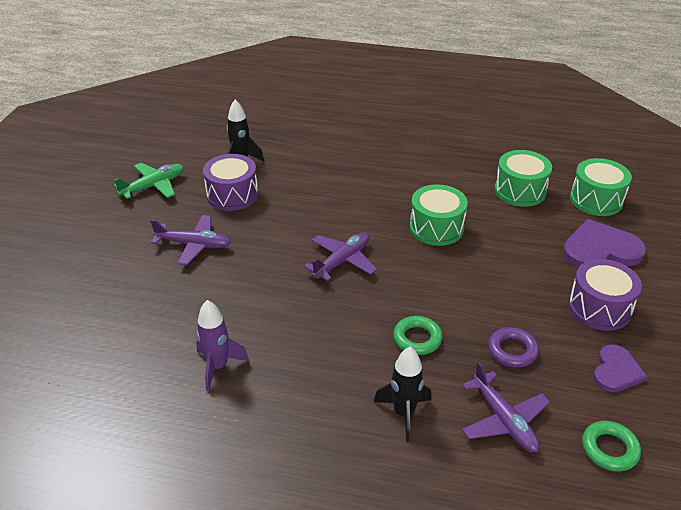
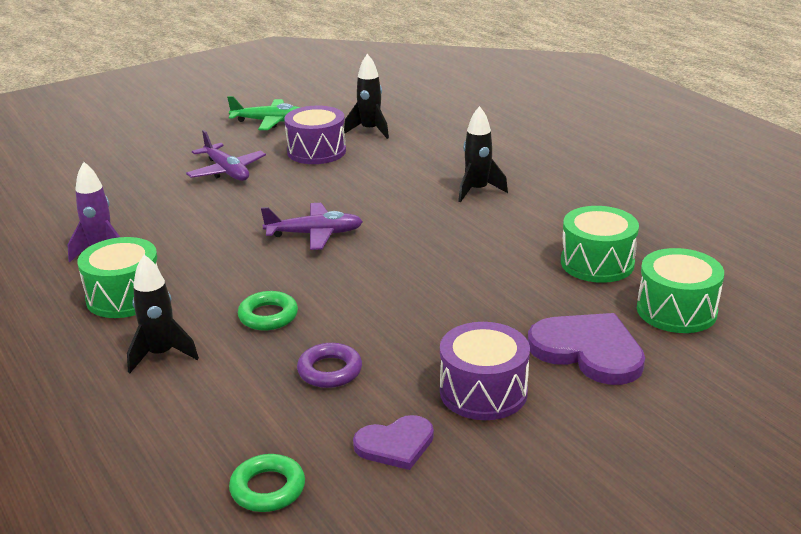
camera: 45 degrees right, 10 degrees down
green drum [410,184,468,246] -> green drum moved to [77,237,158,318]
purple plane [462,362,550,453] -> none
none -> black rocket [458,106,508,202]

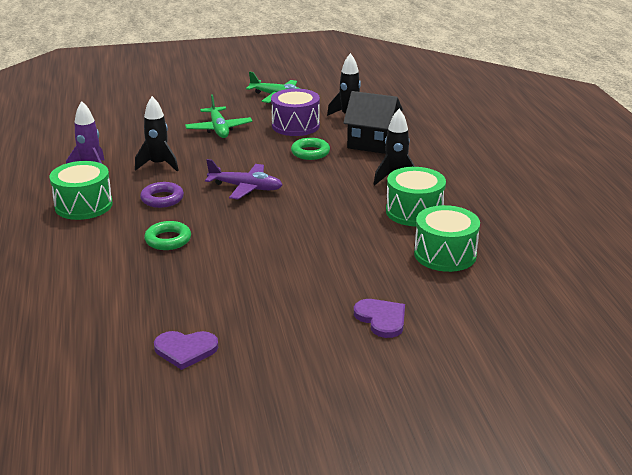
camera: 20 degrees right, 0 degrees up
black rocket [127,255,199,373] -> black rocket moved to [135,96,179,171]
purple plane [186,130,266,181] -> green plane [185,94,252,138]
green ring [229,454,305,512] -> green ring moved to [291,138,330,160]
purple ring [297,343,362,388] -> purple ring moved to [140,182,184,208]
purple drum [440,322,530,420] -> none
purple heart [528,313,645,385] -> purple heart [354,299,405,338], size x0.61
green drum [637,248,724,333] -> green drum moved to [386,167,446,226]
none -> black house [343,91,403,154]

